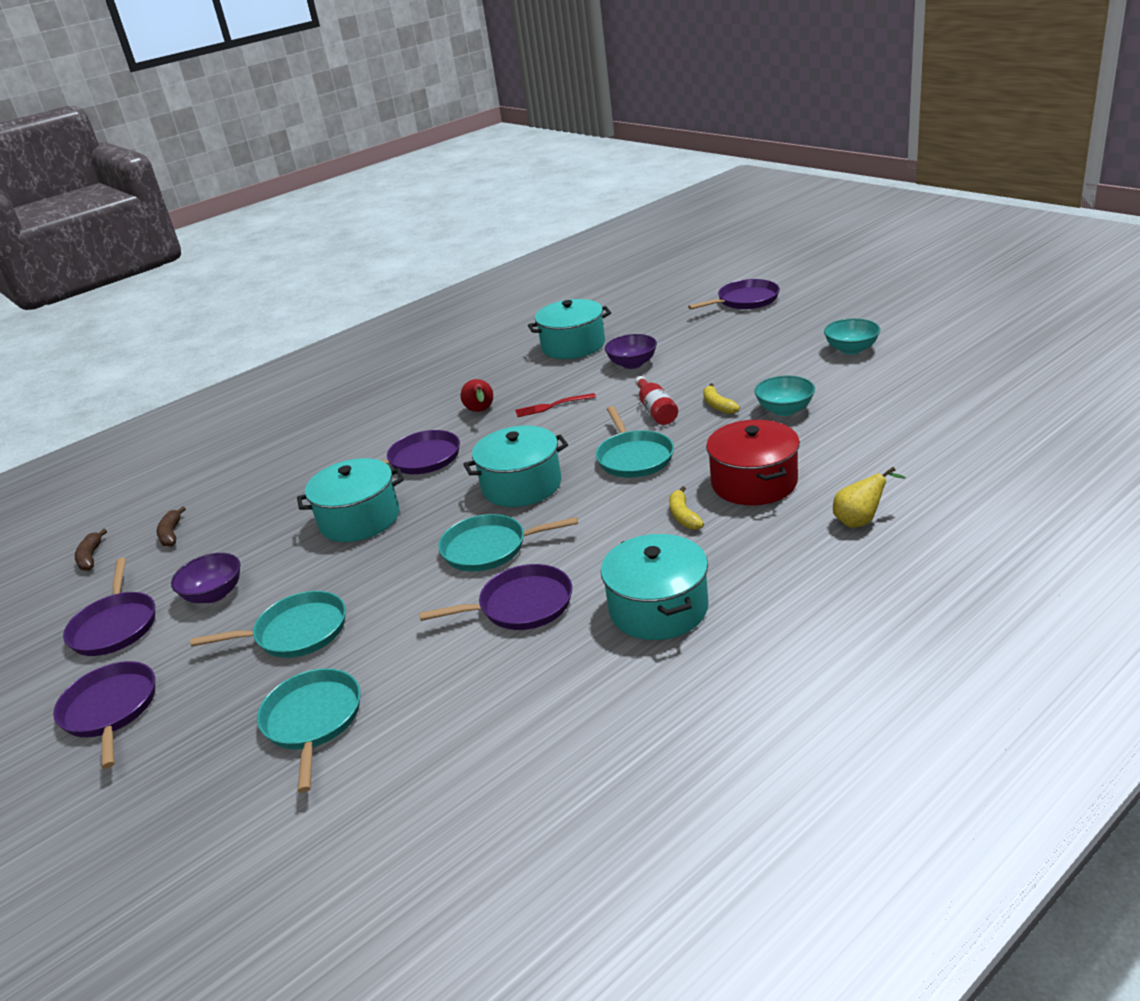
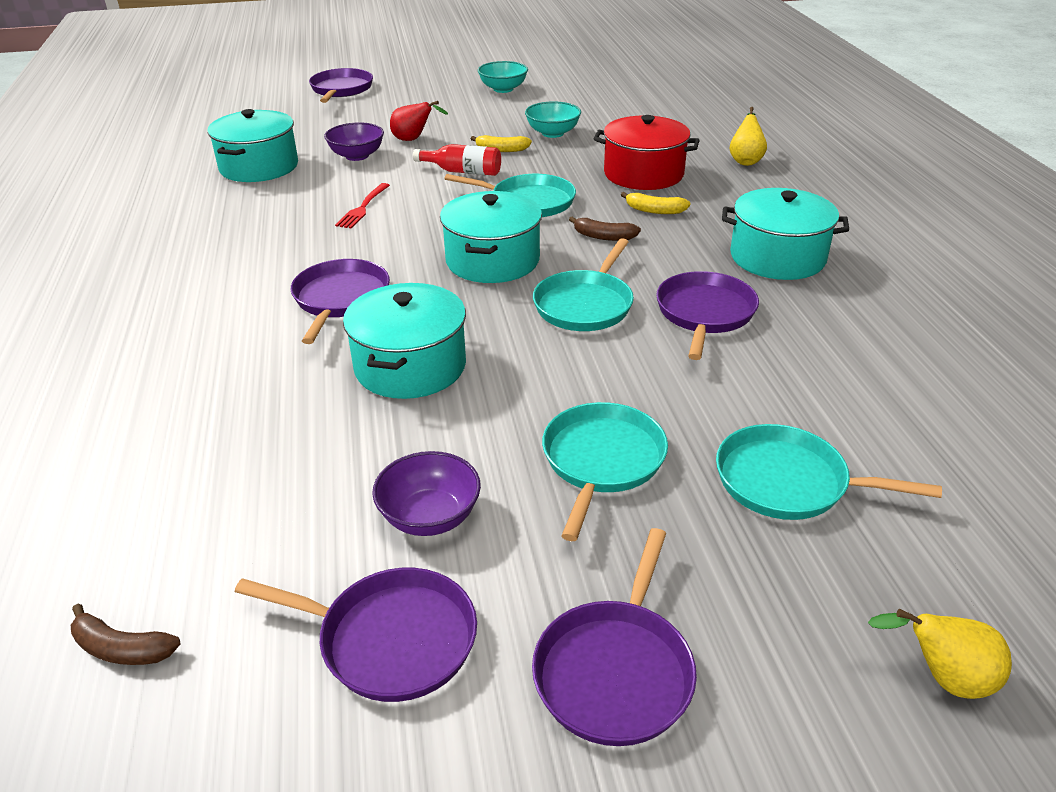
camera: 65 degrees left, 5 degrees up
purple pan [53,661,155,769] -> purple pan turned 75 degrees counterclockwise [532,528,697,746]
brown banana [157,506,186,547] -> brown banana moved to [569,217,641,241]
red pear [461,379,493,412] -> red pear moved to [390,101,448,141]
none -> yellow pear [868,609,1012,699]

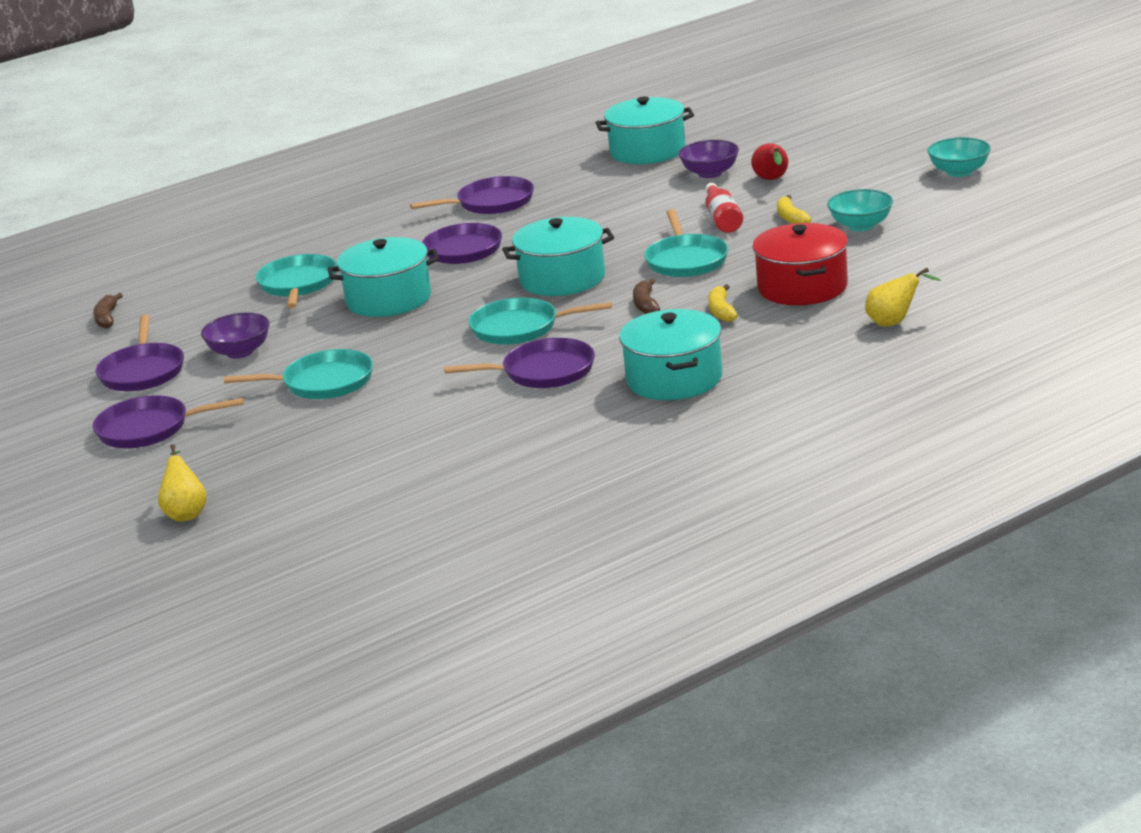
camera: 70 degrees right, 10 degrees down
purple pan [309,68,373,103] -> purple pan moved to [410,176,534,214]
red fork [335,183,390,229] -> none
turquoise pan [716,424,942,520] -> turquoise pan moved to [256,254,337,308]

